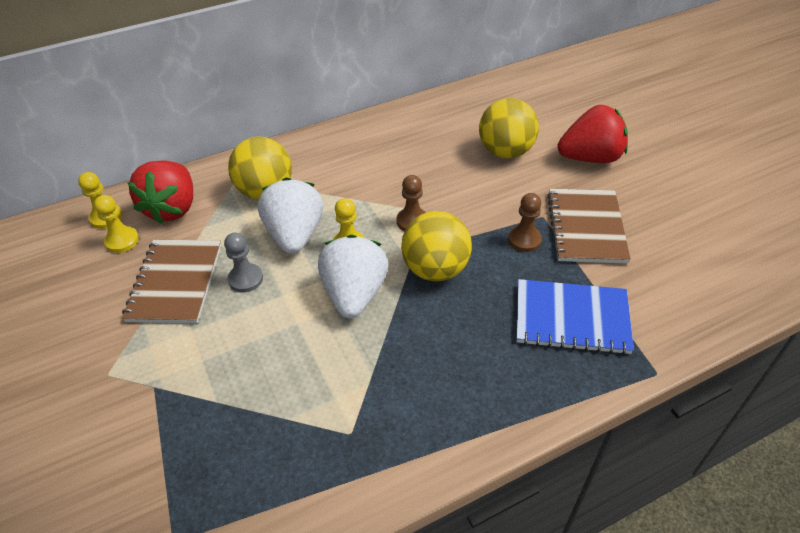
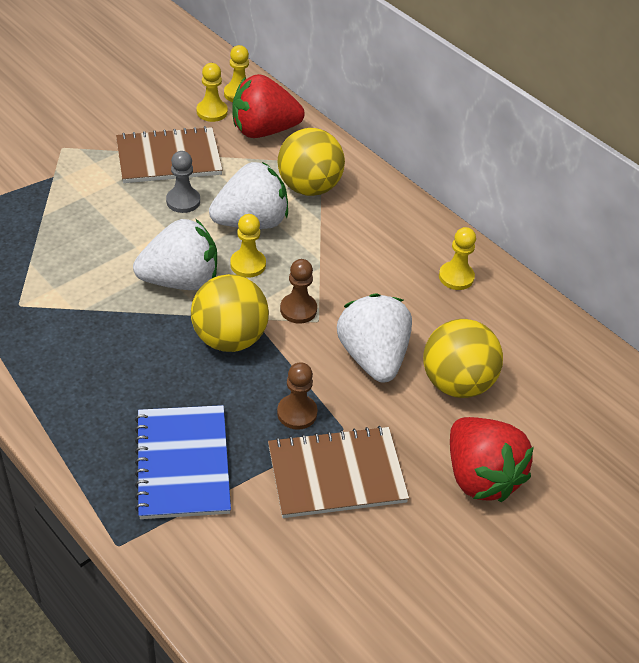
camera: 70 degrees right, 0 degrees up
none -> white strawberry [337,293,412,383]
none -> yellow pawn [439,227,476,290]

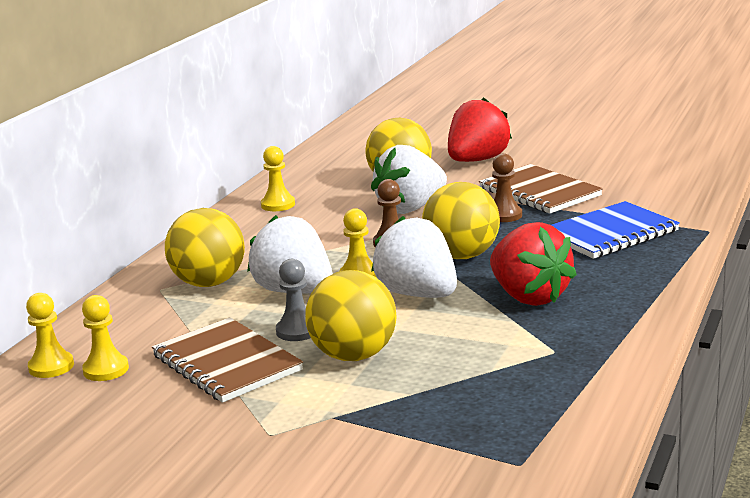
camera: 110 degrees left, 25 degrees down
red strawberry [232,74,305,138] -> red strawberry moved to [490,222,577,306]
none -> yellow ball [305,270,397,361]

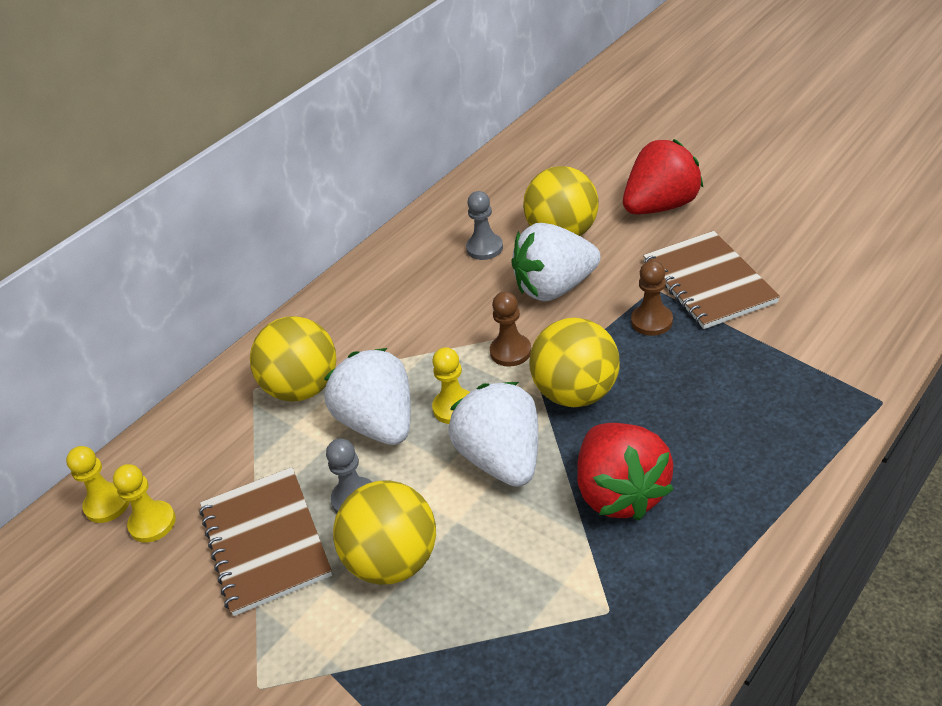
camera: 20 degrees right, 20 degrees up
yellow pawn [261,146,295,211] -> none
blue notebook [552,201,680,259] -> none
none -> grey pawn [466,191,503,260]

